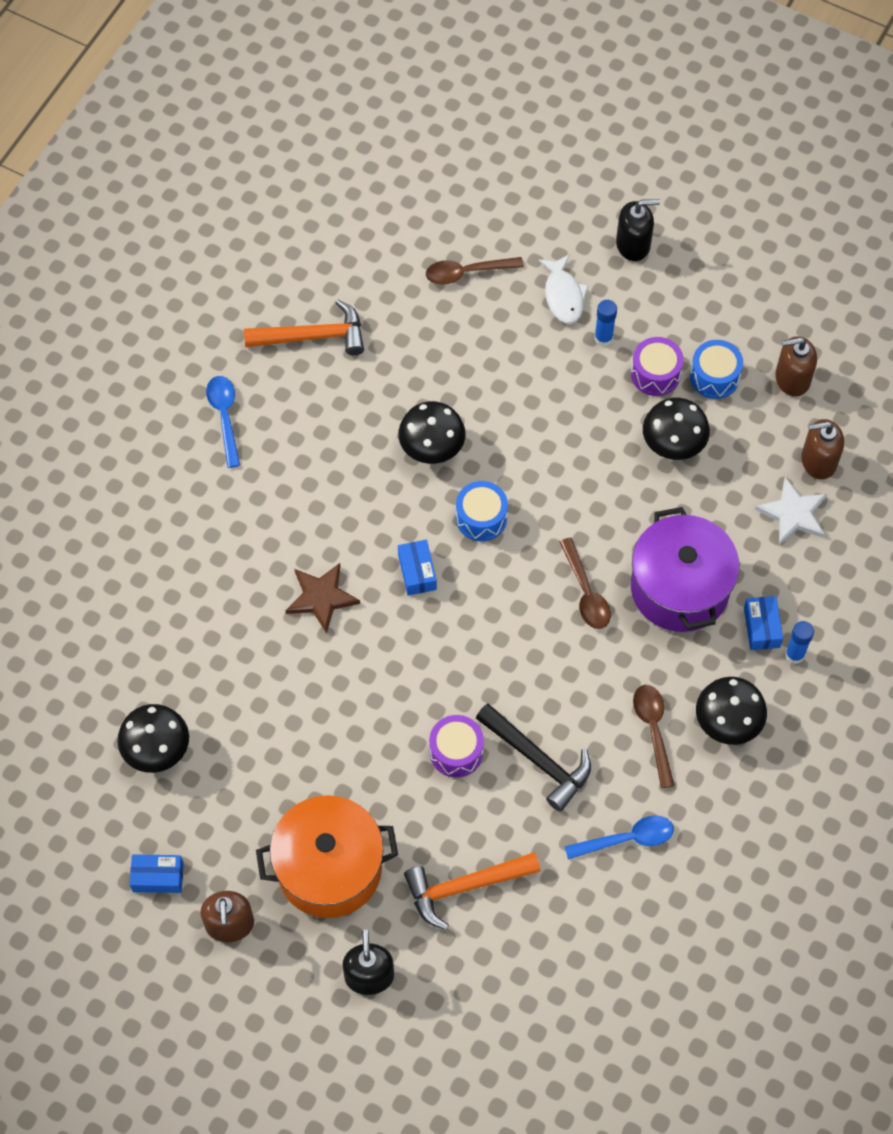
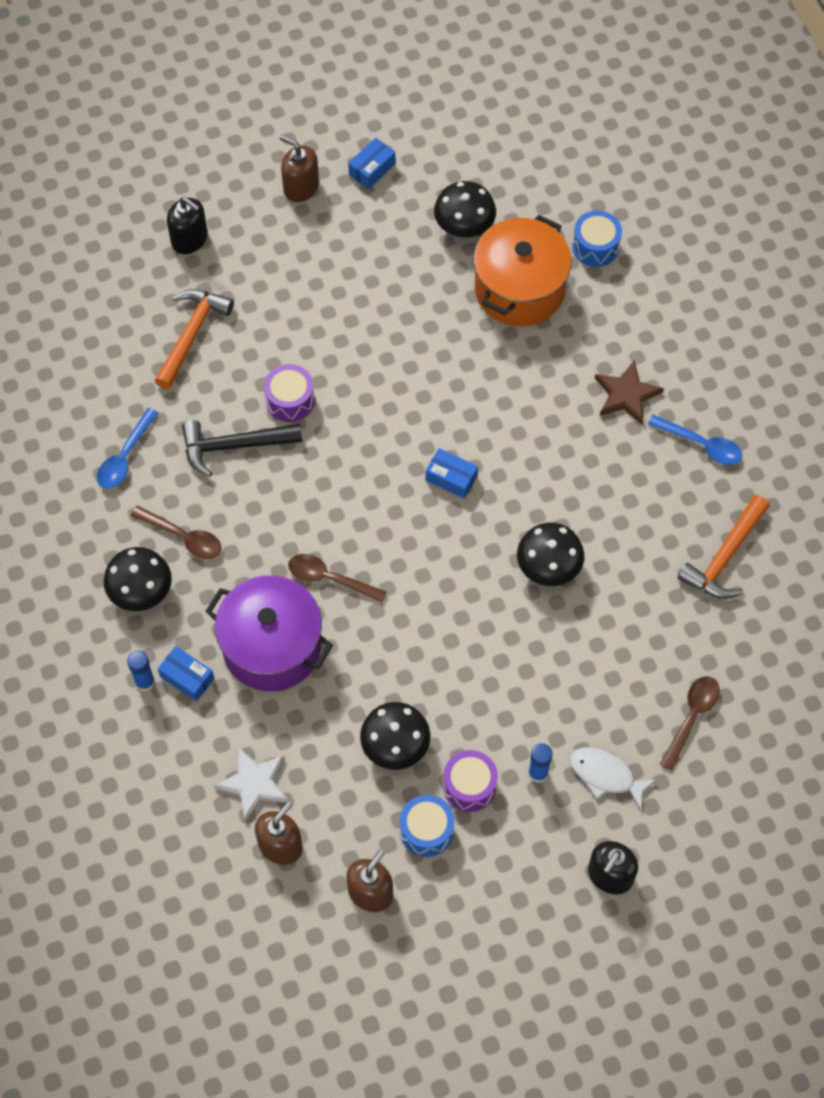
camera: 130 degrees right, 0 degrees up
orange pot [256,795,398,918] -> orange pot moved to [473,215,572,326]
brown star [285,563,360,634] -> brown star moved to [595,360,664,424]
blue drum [456,481,508,541] -> blue drum moved to [572,210,622,267]

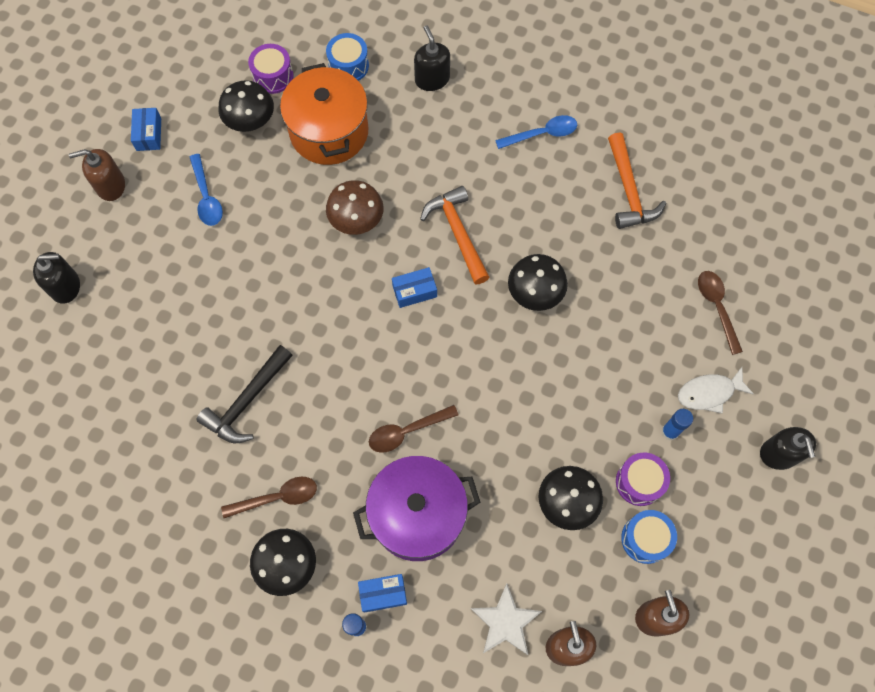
camera: 45 degrees left, 5 degrees up
blue spoon [97,408,158,489] -> blue spoon moved to [190,154,223,226]
orange hammer [154,289,234,389] -> orange hammer moved to [420,186,489,284]
purple drum [264,364,315,422] -> purple drum moved to [248,44,294,94]
brown star [595,360,664,424] -> none
none -> brown mushroom [326,180,384,235]
none -> black soap dispenser [414,25,450,91]

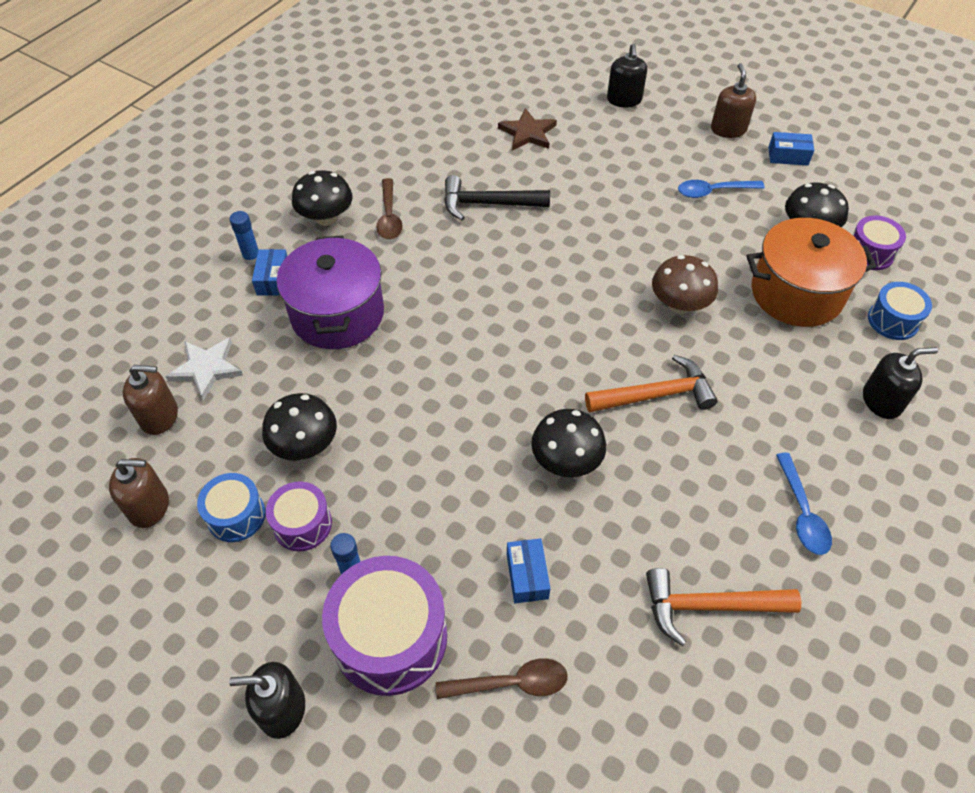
camera: 100 degrees right, 15 degrees down
black hammer [196,345,293,443] -> black hammer turned 45 degrees counterclockwise [444,175,550,220]
brown spoon [369,405,458,453] -> none
blue box [392,267,437,308] -> blue box moved to [507,538,551,603]
white fish [678,367,754,413] -> purple drum [322,556,447,696]
none -> brown star [498,108,557,151]

